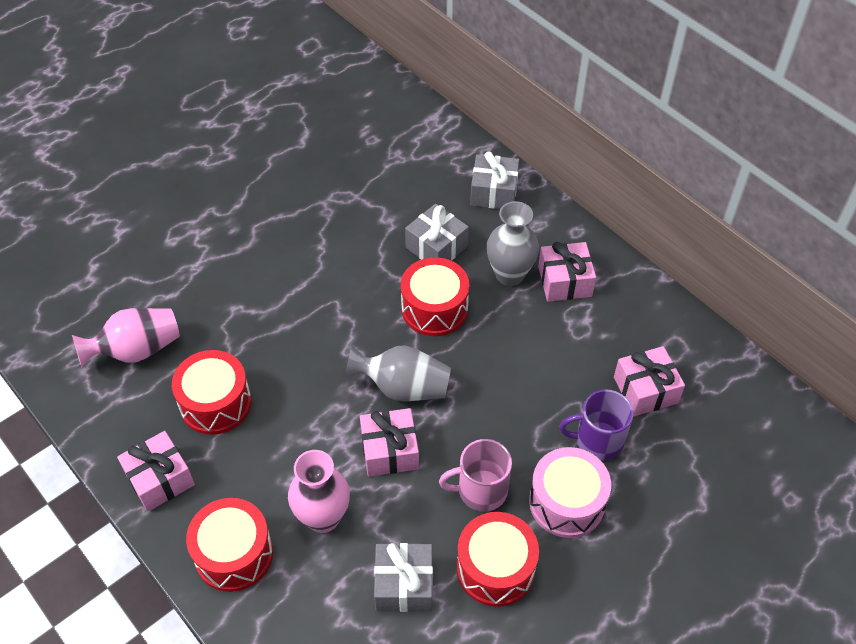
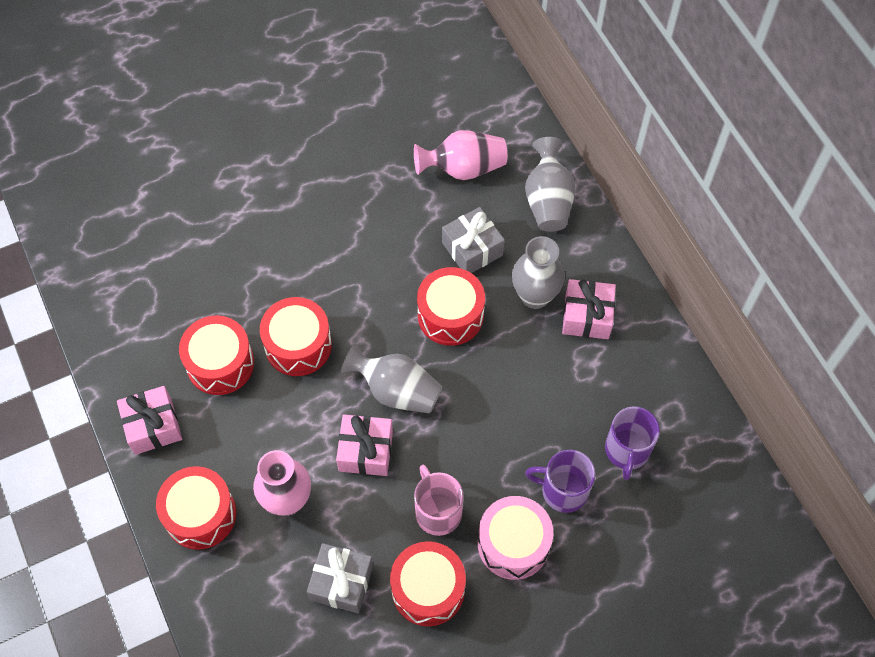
camera: 15 degrees right, 10 degrees up
pink vase [72,308,180,367] -> pink vase moved to [414,130,507,180]
pink mug [439,439,512,512] -> pink mug turned 60 degrees clockwise [414,465,463,536]
grey gift [470,151,519,209] -> grey vase [525,137,575,232]
pink gift [614,346,685,416] -> purple mug [605,406,660,480]
none -> red drum [260,297,332,376]

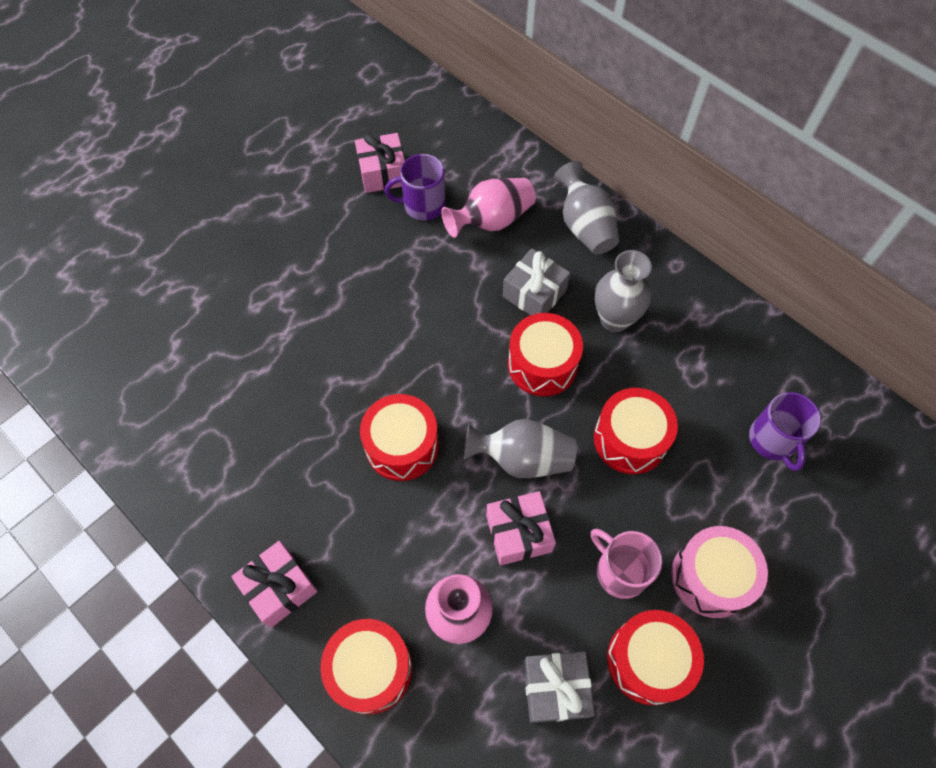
camera: 20 degrees left, 0 degrees up
red drum [179,315,254,395] -> red drum moved to [594,388,678,474]
purple mug [525,450,595,513] -> purple mug moved to [384,154,445,221]
pink gift [562,279,616,339] -> pink gift moved to [355,133,405,193]

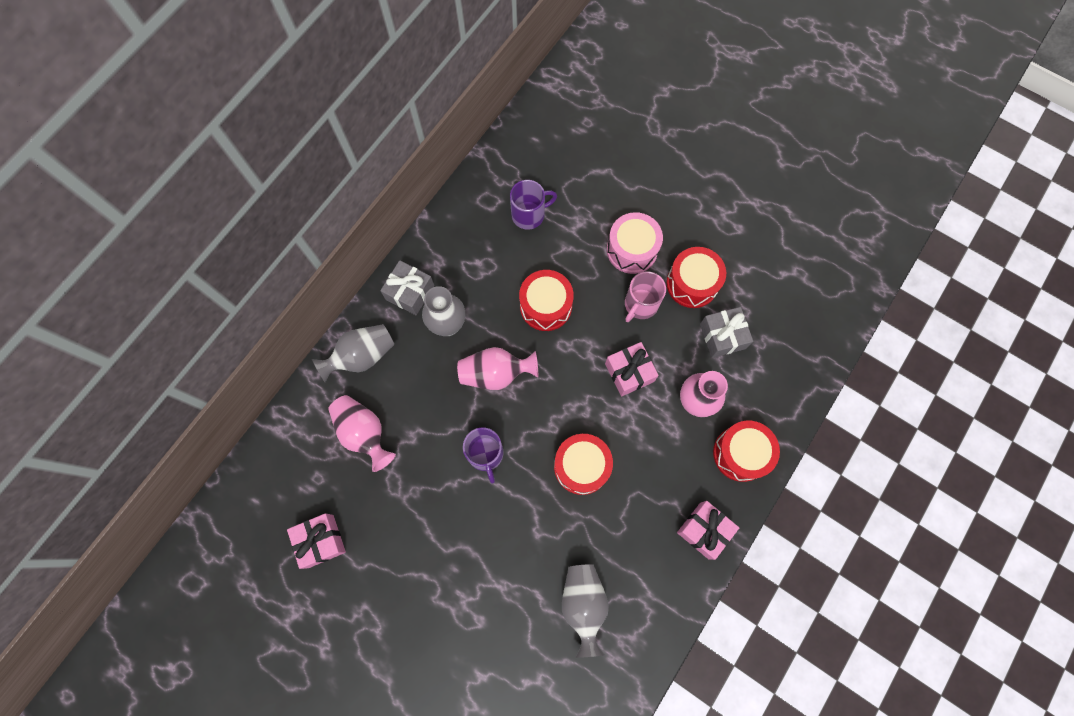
camera: 100 degrees left, 10 degrees up
purple mug [384,154,445,221] -> purple mug moved to [463,427,504,484]
grey vase [464,419,577,478] -> grey vase moved to [562,564,609,658]
grey gift [503,248,570,315] -> grey gift moved to [380,260,435,315]
red drum [508,313,583,396] -> pink vase [457,347,538,390]

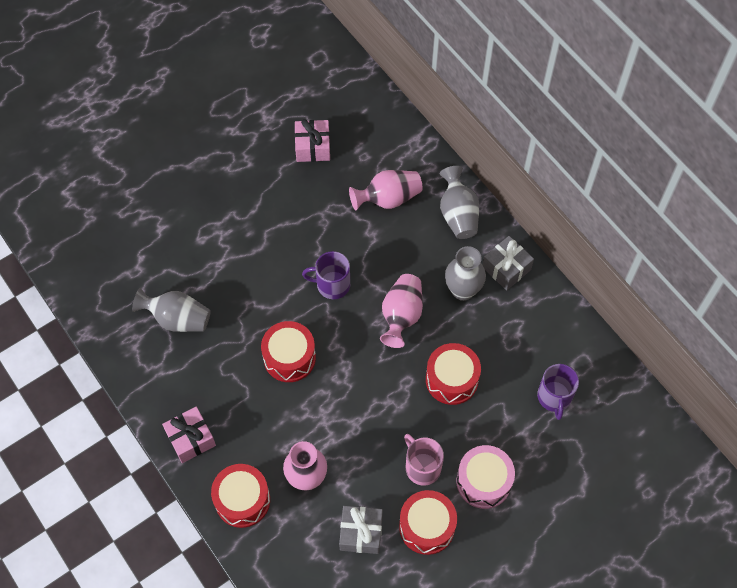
camera: 110 degrees right, 10 degrees down
pink gift [605,342,659,396] -> none

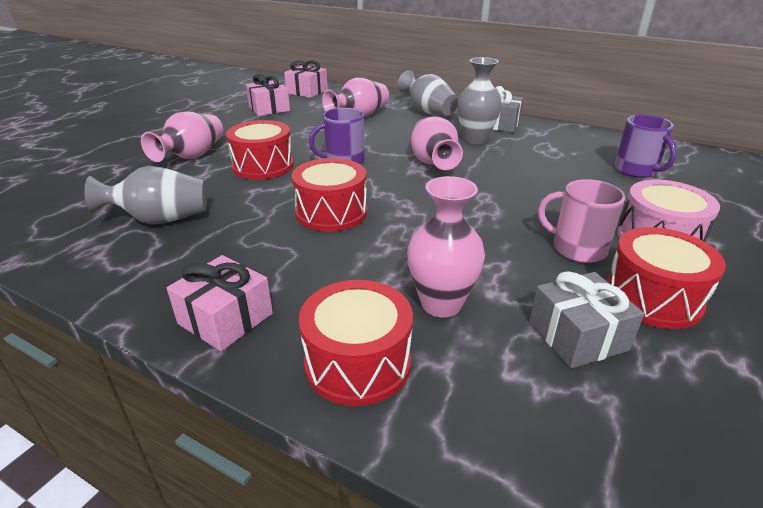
camera: 25 degrees left, 30 degrees down
red drum [426,343,481,405] -> red drum moved to [226,120,294,180]
none -> pink vase [141,111,223,162]
none -> pink gift [284,60,328,98]

